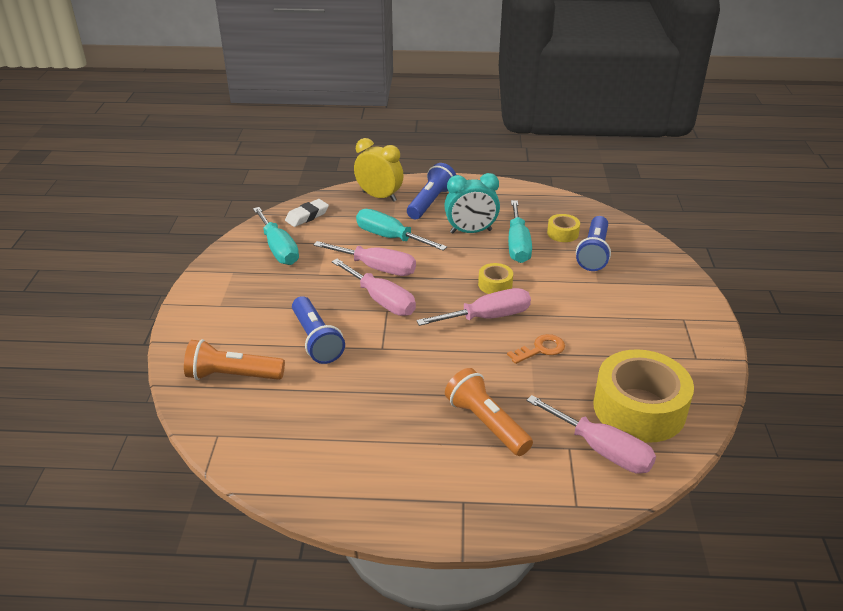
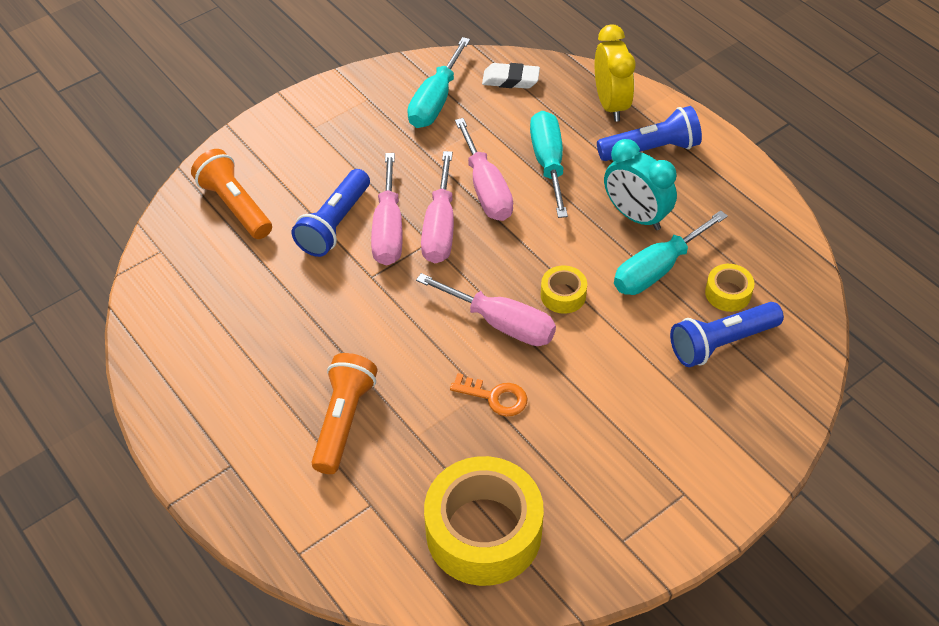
camera: 50 degrees right, 15 degrees up
pink screwdriver [526,395,656,474] -> pink screwdriver moved to [371,153,403,265]

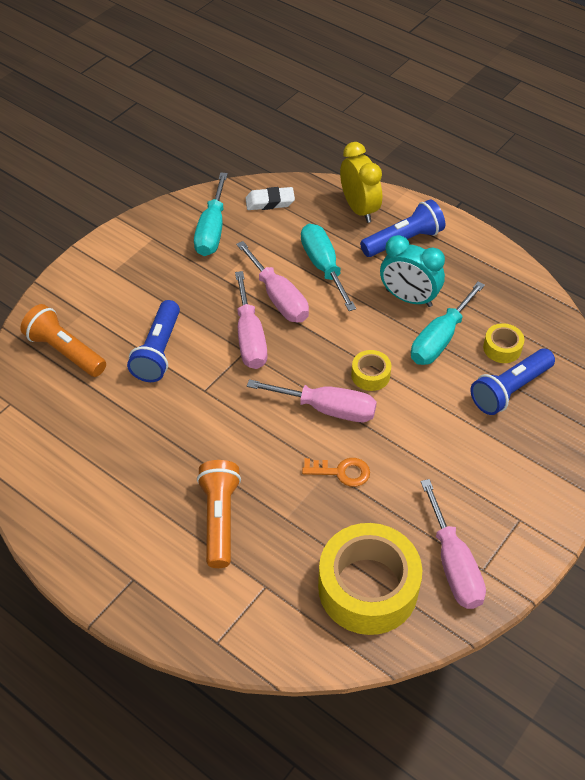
camera: 15 degrees left, 0 degrees up
pink screwdriver [371,153,403,265] -> pink screwdriver moved to [421,479,486,609]

